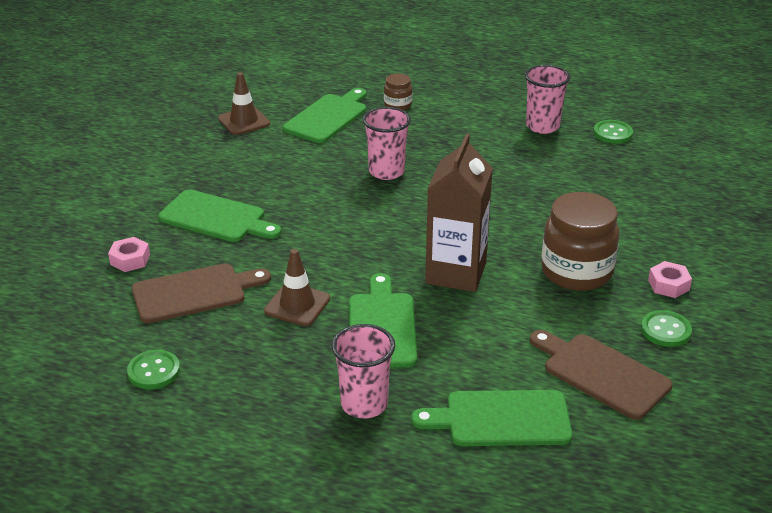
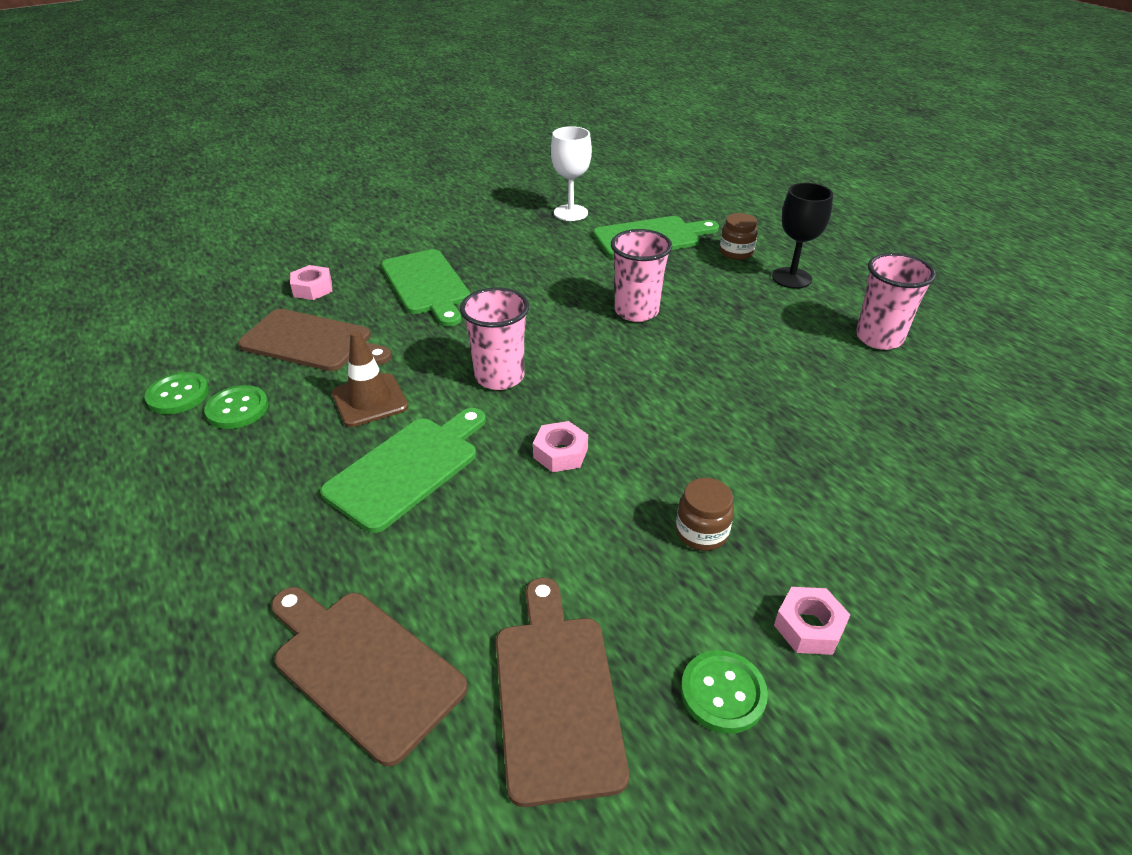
camera: 40 degrees right, 5 degrees up
brown traffic cone [218,72,270,135] -> white goblet [551,126,592,221]
pink cup [332,324,395,419] -> pink cup moved to [460,287,529,390]
green cutting board [411,390,572,446] -> brown cutting board [271,587,468,766]
brown carton [425,133,493,292] -> pink nut [533,421,588,472]
brown jar [541,192,619,291] -> brown jar [676,478,734,551], size x0.48
green button [593,120,633,144] -> green button moved to [204,385,268,429]
none -> black goblet [772,183,833,289]

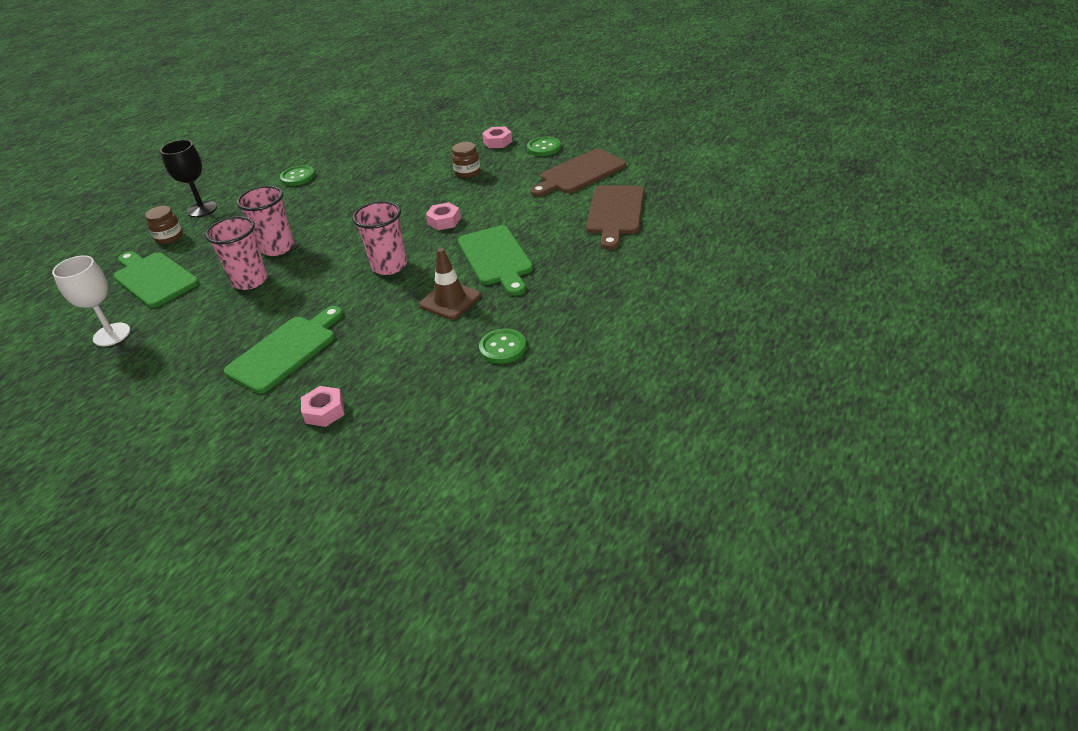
camera: 115 degrees left, 0 degrees up
green button [145,372,209,414] -> green button moved to [280,165,315,186]
brown cutting board [238,309,392,371] -> none
green cutting board [320,408,486,533] -> green cutting board turned 120 degrees counterclockwise [458,225,533,296]
pink cup [856,253,936,350] -> pink cup moved to [205,216,267,290]

